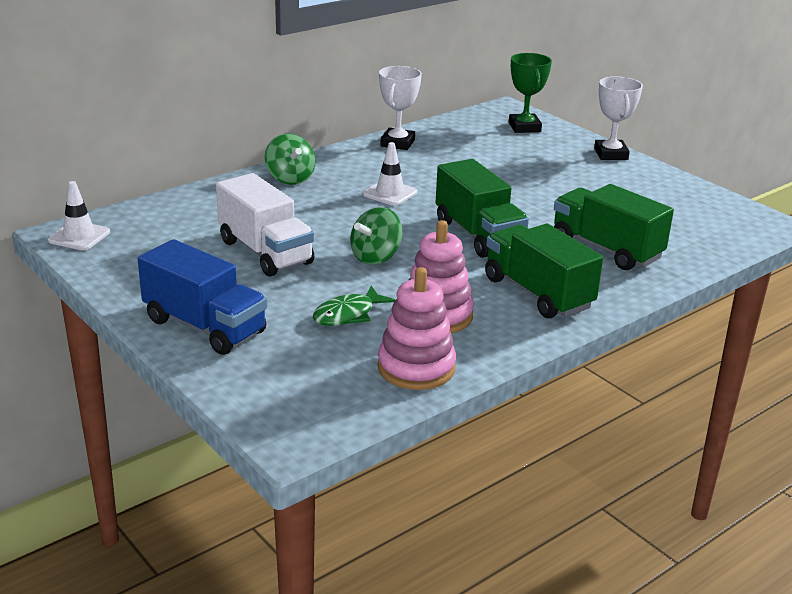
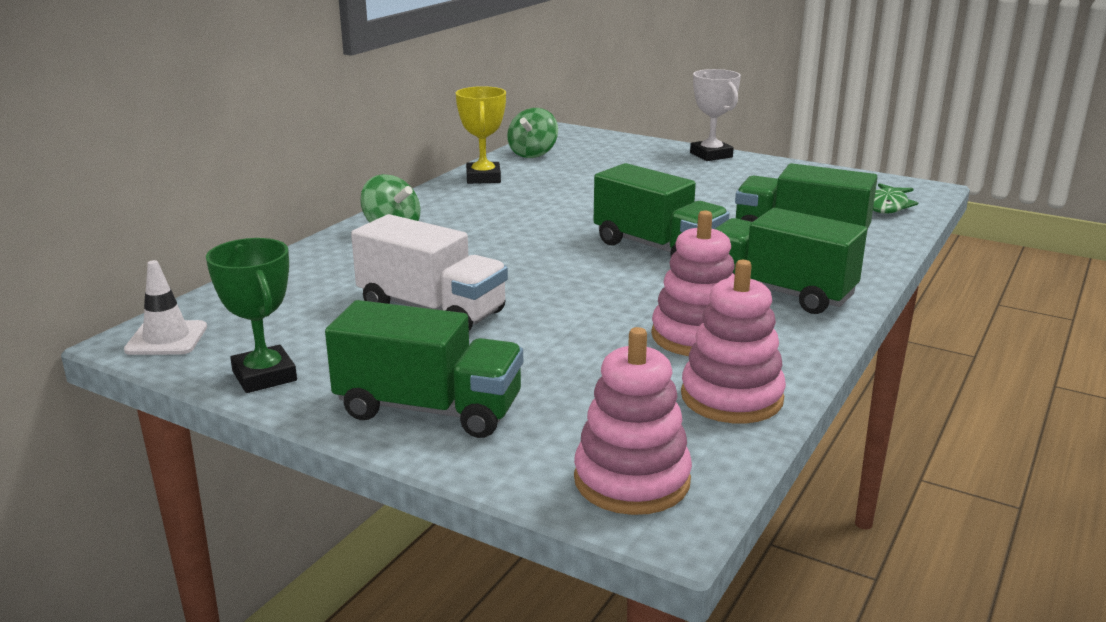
camera: 20 degrees left, 5 degrees down
blue truck [138,239,267,355] -> green truck [325,300,523,438]
green fish [313,286,395,326] -> green fish moved to [873,183,918,214]
green spinning top [350,207,402,265] -> green spinning top moved to [507,108,558,158]
white traffic cone [363,142,417,206] -> none
white trophy [379,66,422,150] -> yellow trophy [456,86,506,184]
green trophy [509,53,552,133] -> green trophy moved to [206,238,297,393]
none -> pink stacking toy [574,327,692,515]

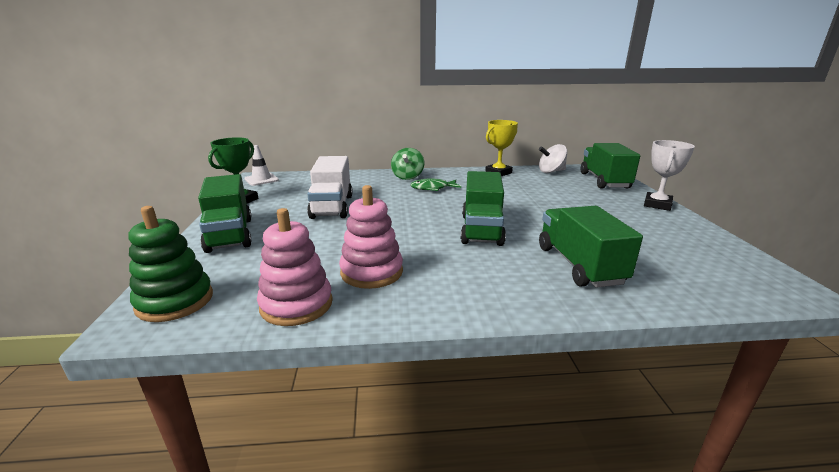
camera: 55 degrees right, 0 degrees up
green spinning top [507,108,558,158] -> white spinning top [539,144,567,173]
pink stacking toy [574,327,692,515] -> green stacking toy [128,206,213,322]
green truck [715,208,867,314] -> green truck moved to [580,143,640,189]
green fish [873,183,918,214] -> green fish moved to [410,178,461,191]

